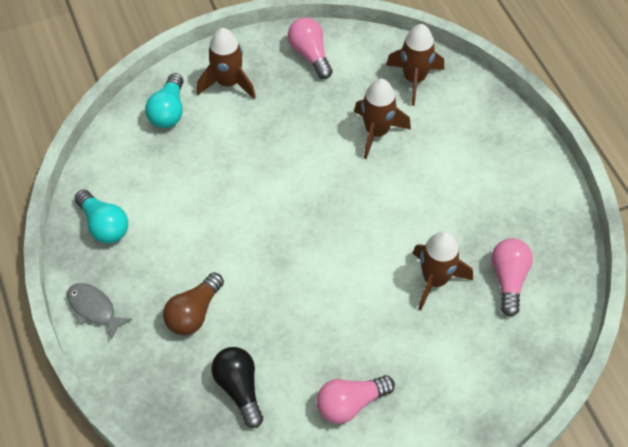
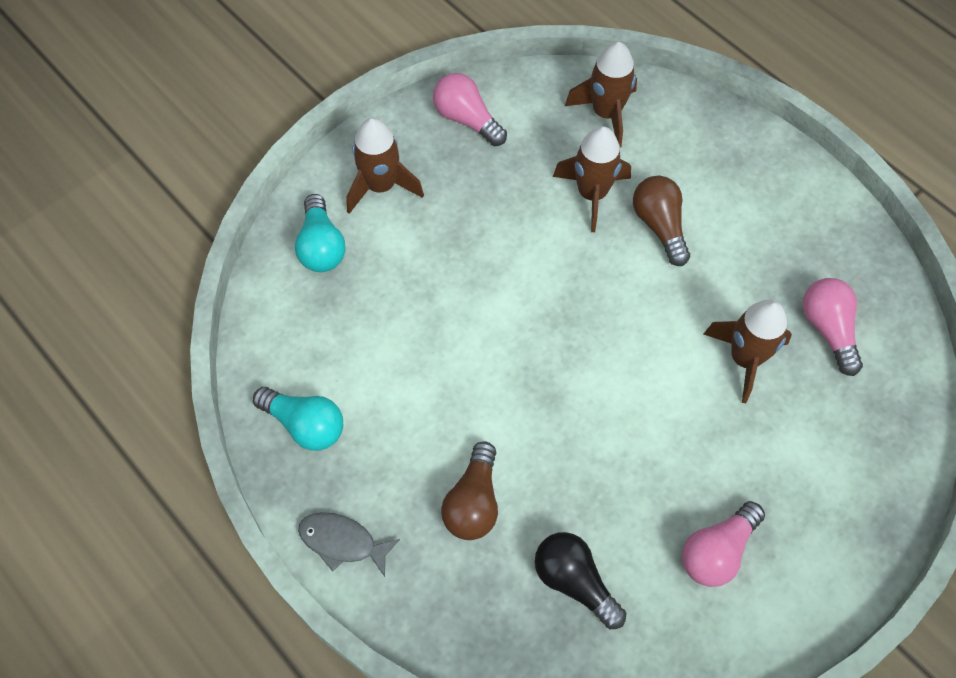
camera: 20 degrees left, 5 degrees up
none -> brown light bulb [633,176,690,266]

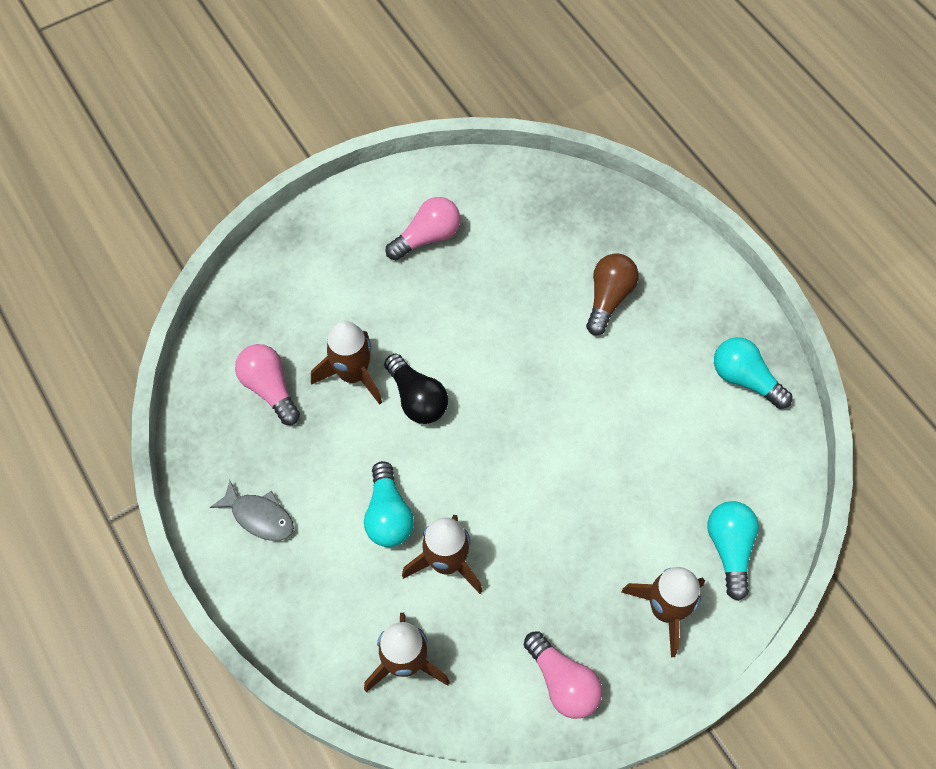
camera: 170 degrees left, 0 degrees up
grey fish [298,512,400,577] -> grey fish moved to [210,480,294,541]
black light bulb [535,532,627,629] -> black light bulb moved to [384,353,448,424]
brown light bulb [633,176,690,266] -> turquoise light bulb [364,461,414,547]
pink light bulb [803,278,863,376] -> pink light bulb turned 150 degrees clockwise [235,344,300,425]

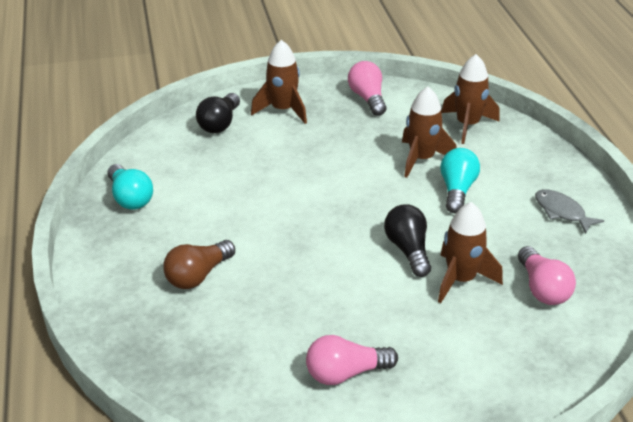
camera: 160 degrees left, 25 degrees down
turquoise light bulb [707,501,759,601] -> black light bulb [196,93,240,133]

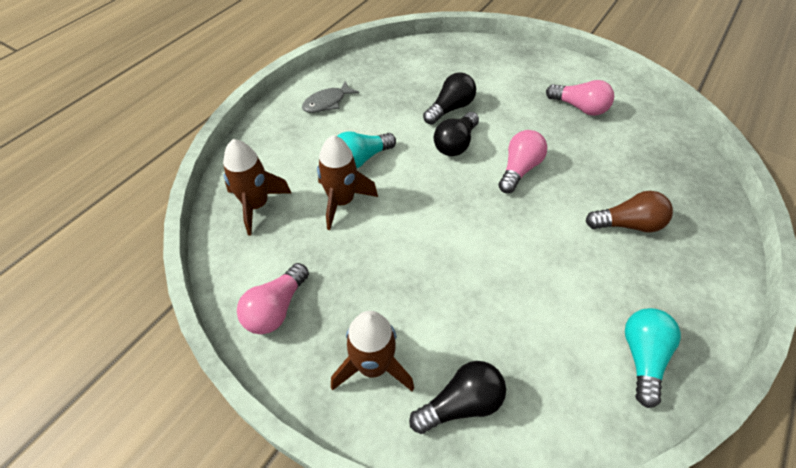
camera: 135 degrees left, 15 degrees up
brown rocket [438,202,503,303] -> black light bulb [423,73,476,125]
pink light bulb [518,246,576,305] -> pink light bulb moved to [498,130,547,193]
grey fish [535,189,604,234] -> grey fish turned 45 degrees clockwise [302,81,359,113]

